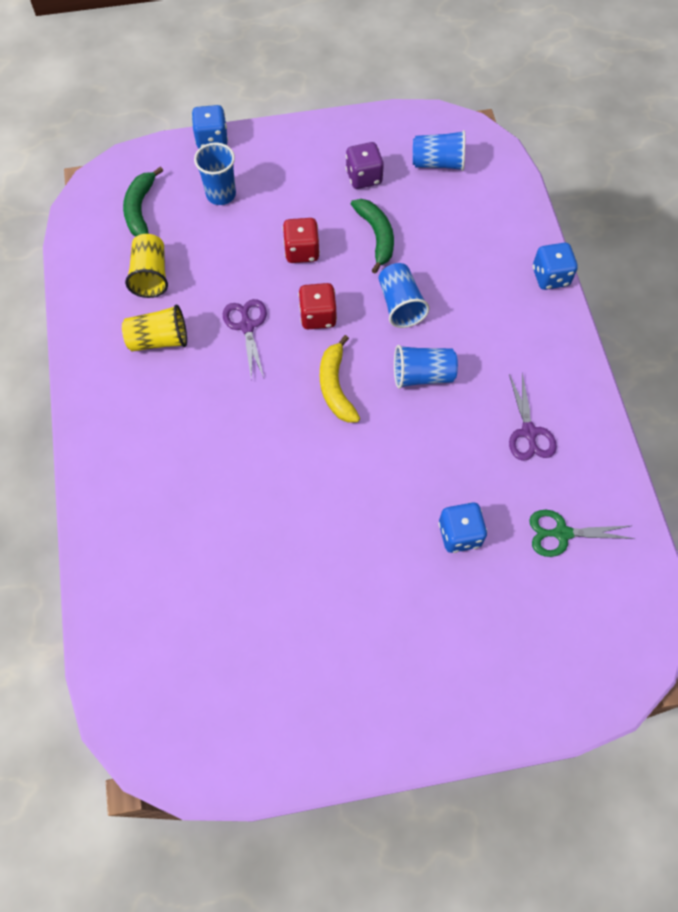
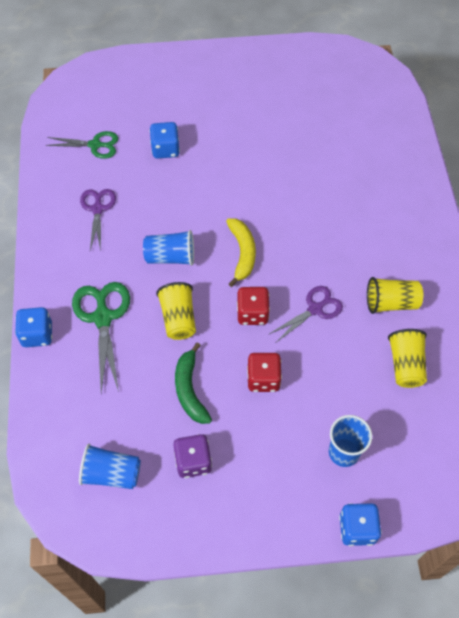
camera: 175 degrees left, 5 degrees down
green banana [123,166,164,237] -> none
purple scissors [223,299,267,379] -> purple scissors turned 120 degrees counterclockwise [269,286,343,342]
blue cup [379,263,430,328] -> yellow cup [156,282,196,340]
none -> green scissors [72,282,130,392]

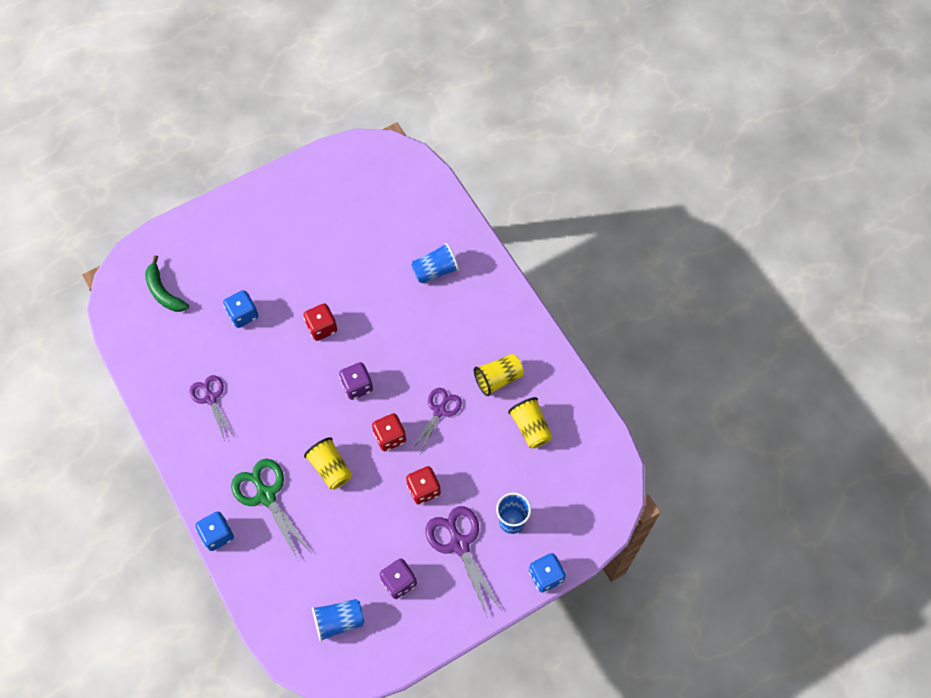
camera: 25 degrees left, 5 degrees up
green scissors [46,131,118,159] -> none
blue cup [143,230,194,266] -> blue cup moved to [411,243,459,283]
green banana [175,342,212,424] -> green banana moved to [145,255,189,312]
yellow banana [226,218,256,287] -> purple dice [339,362,373,400]
none -> red dice [304,303,337,341]
none -> purple scissors [425,506,502,615]

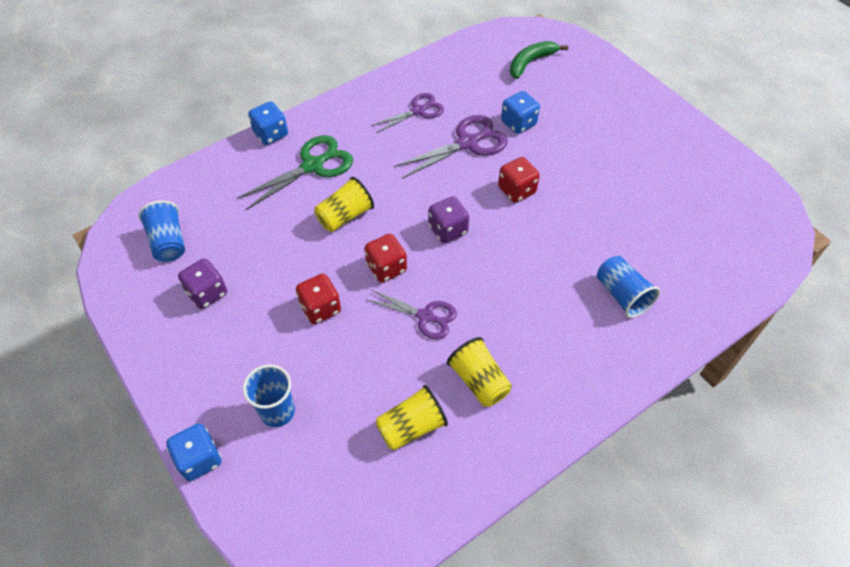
camera: 85 degrees right, 10 degrees down
purple scissors [425,506,502,615] -> purple scissors moved to [394,115,508,179]

